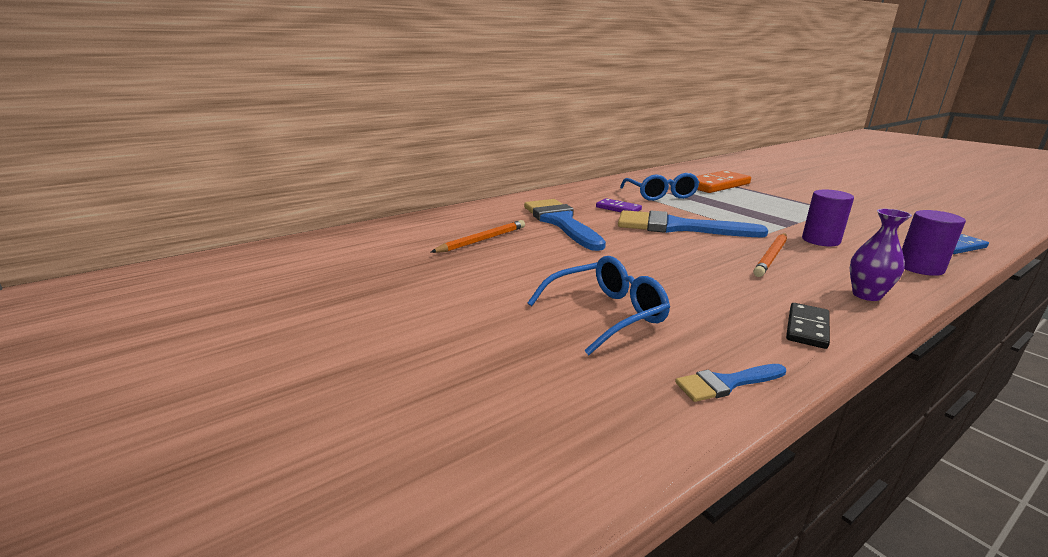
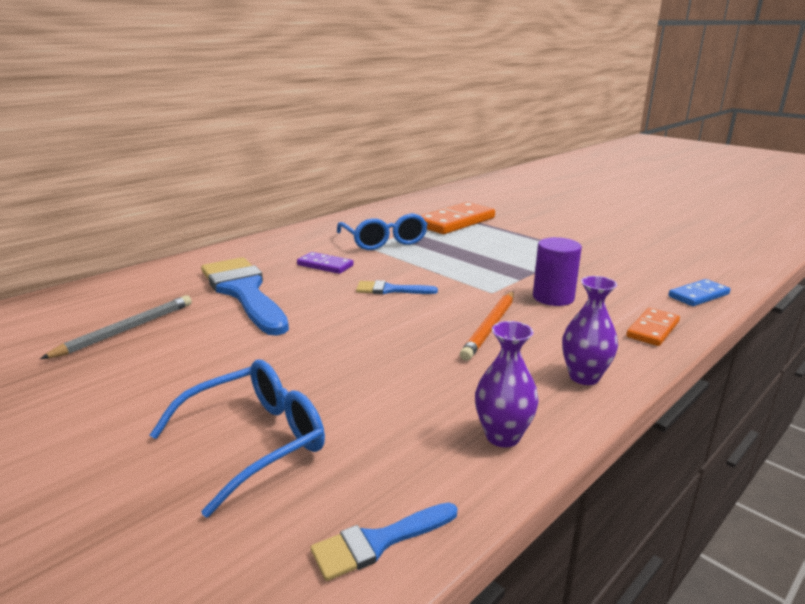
camera: 10 degrees left, 0 degrees up
orange pencil [431,220,525,253] -> grey pencil [40,295,192,359]
blue brush [618,210,768,237] -> blue brush [356,280,438,294], size x0.46
black domino [786,303,830,349] -> purple vase [475,321,539,447]
purple cylinder [902,210,966,276] -> orange domino [626,308,680,346]

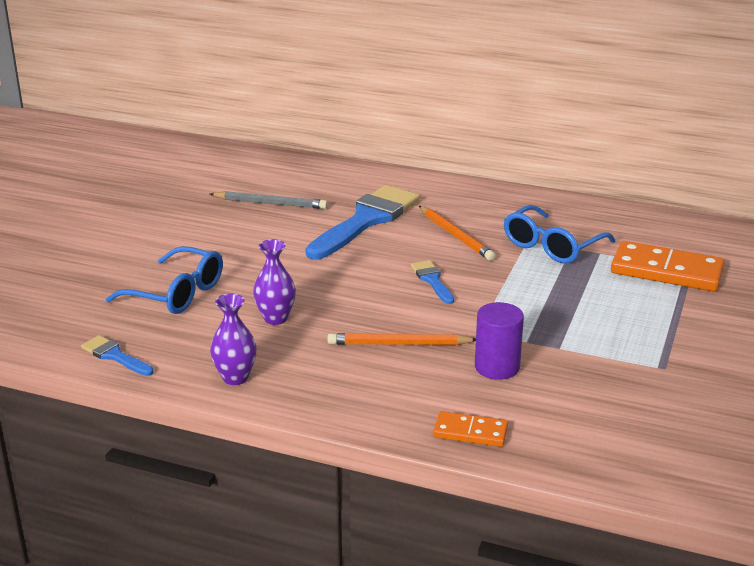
camera: 65 degrees right, 5 degrees up
purple domino [297,252,353,274] -> orange pencil [419,206,496,261]
purple vase [562,276,618,385] -> purple vase moved to [253,239,296,325]
blue domino [668,279,730,306] -> none

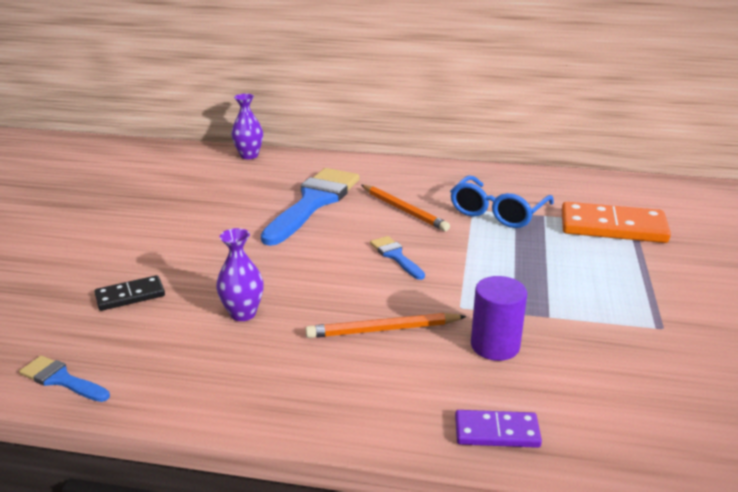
camera: 10 degrees left, 0 degrees up
blue glasses [106,246,223,314] -> black domino [94,275,165,311]
grey pencil [210,191,328,209] -> none
purple vase [210,294,257,385] -> purple vase moved to [231,94,263,159]
orange domino [433,411,508,447] -> purple domino [455,410,542,448]

